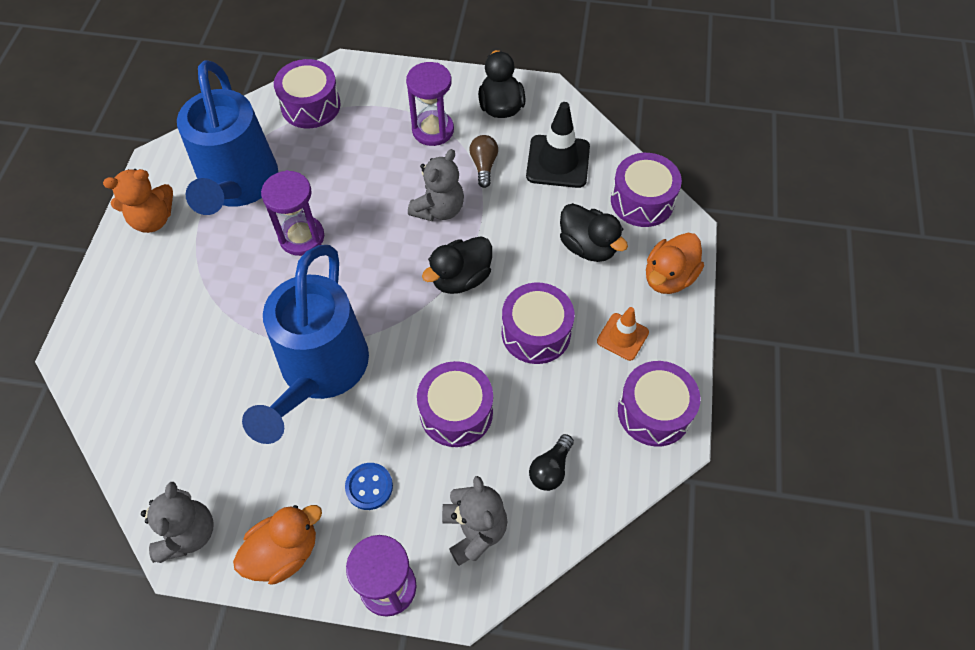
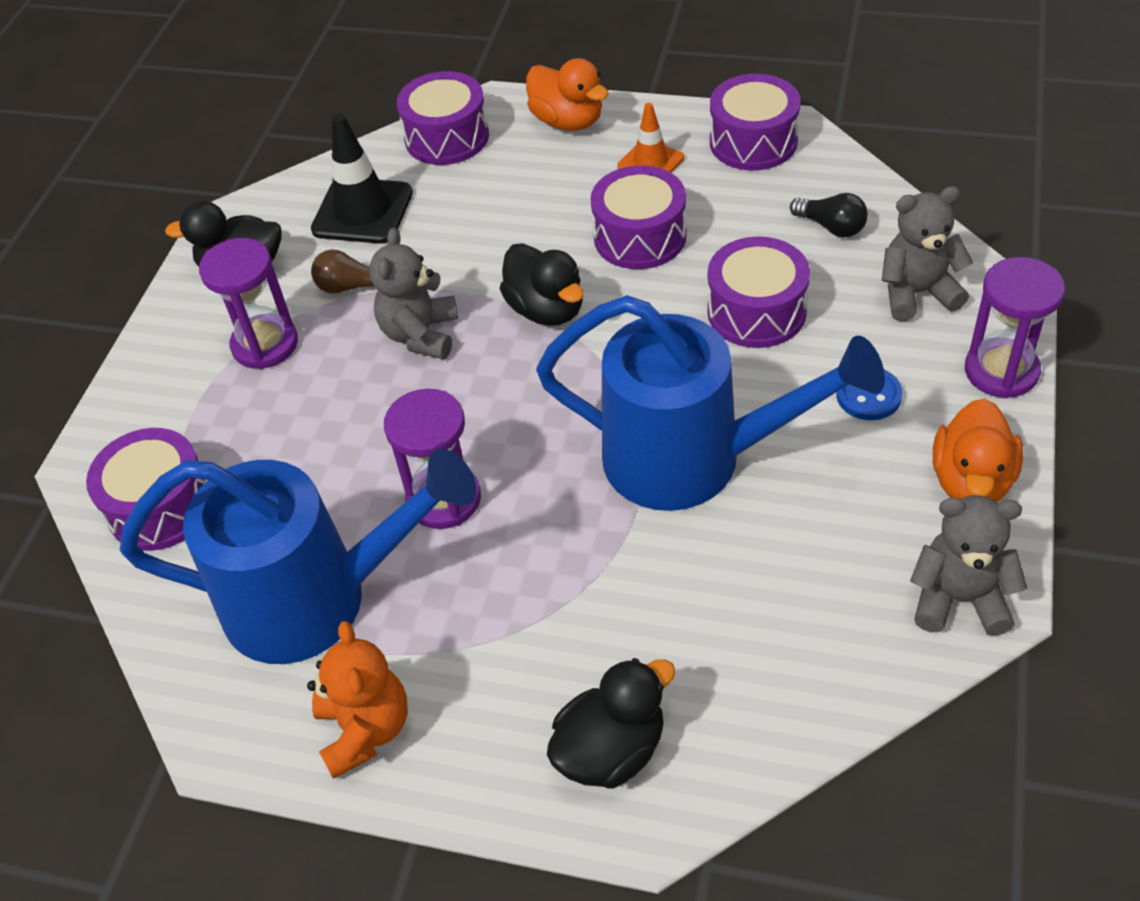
camera: 80 degrees left, 10 degrees down
orange duck [233,505,322,584] -> orange duck turned 135 degrees counterclockwise [933,398,1023,502]
grey teddy bear [408,149,464,221] -> grey teddy bear turned 120 degrees counterclockwise [369,228,458,359]
black duck [560,203,628,262] -> black duck moved to [547,658,675,789]

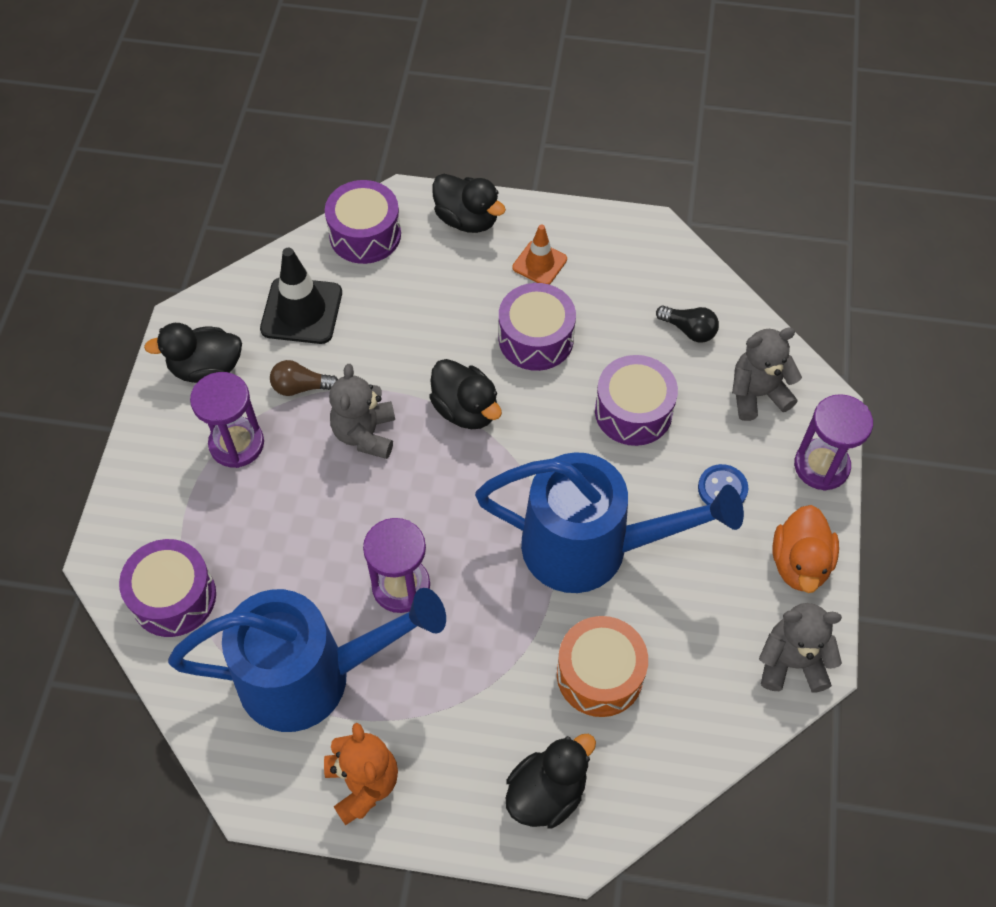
camera: 10 degrees left, 10 degrees up
orange duck [526,58,609,131] -> black duck [432,174,506,233]
purple drum [710,74,801,171] -> none
none -> orange drum [557,616,648,717]

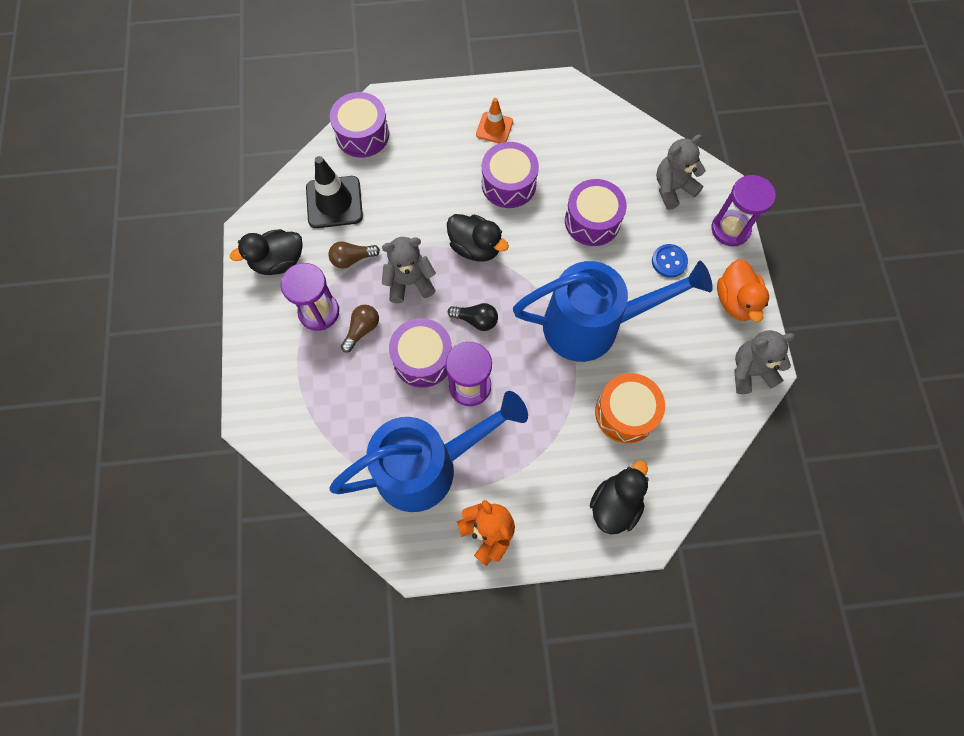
camera: 15 degrees left, 10 degrees up
purple drum [119,539,216,637] -> purple drum moved to [389,318,452,388]
grey teddy bear [329,364,395,459] -> grey teddy bear turned 90 degrees clockwise [382,237,436,303]
black duck [432,174,506,233] -> none
black light bulb [656,305,719,343] -> black light bulb moved to [448,303,498,331]
none -> brown light bulb [341,305,379,353]

